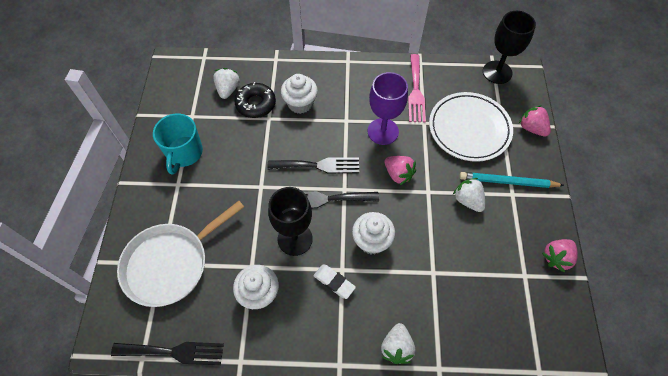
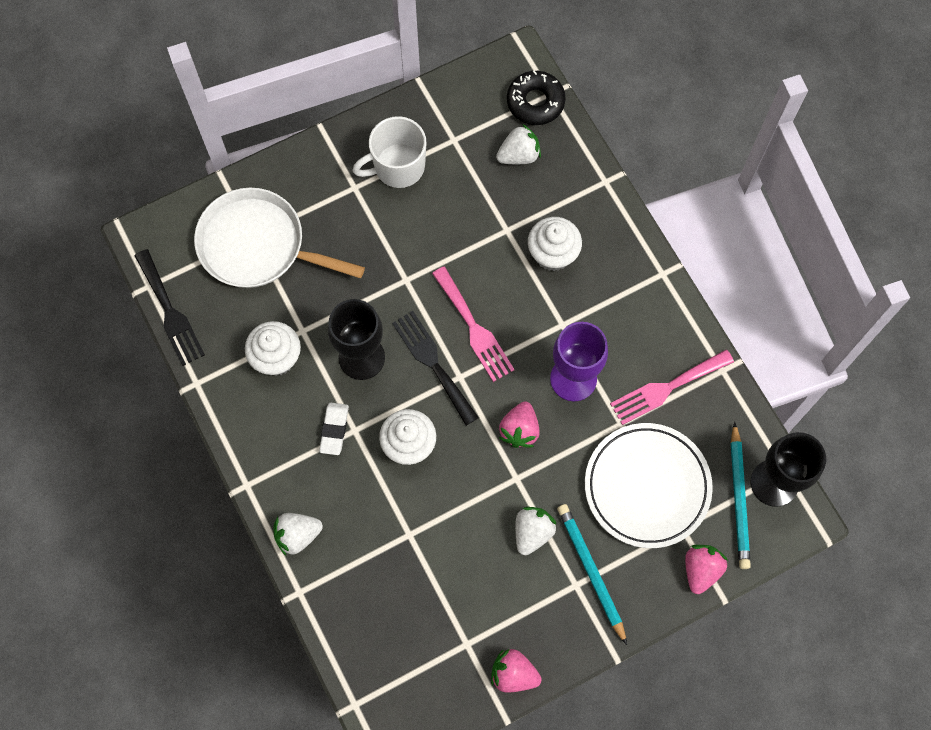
camera: 60 degrees right, 10 degrees up
turquoise mug [153,114,203,175] -> white mug [352,116,426,188]
black donut [234,82,276,118] -> black donut moved to [507,70,566,125]
black fork [267,157,359,173] -> pink fork [432,266,515,382]
none -> turquoise pencil [731,422,751,569]

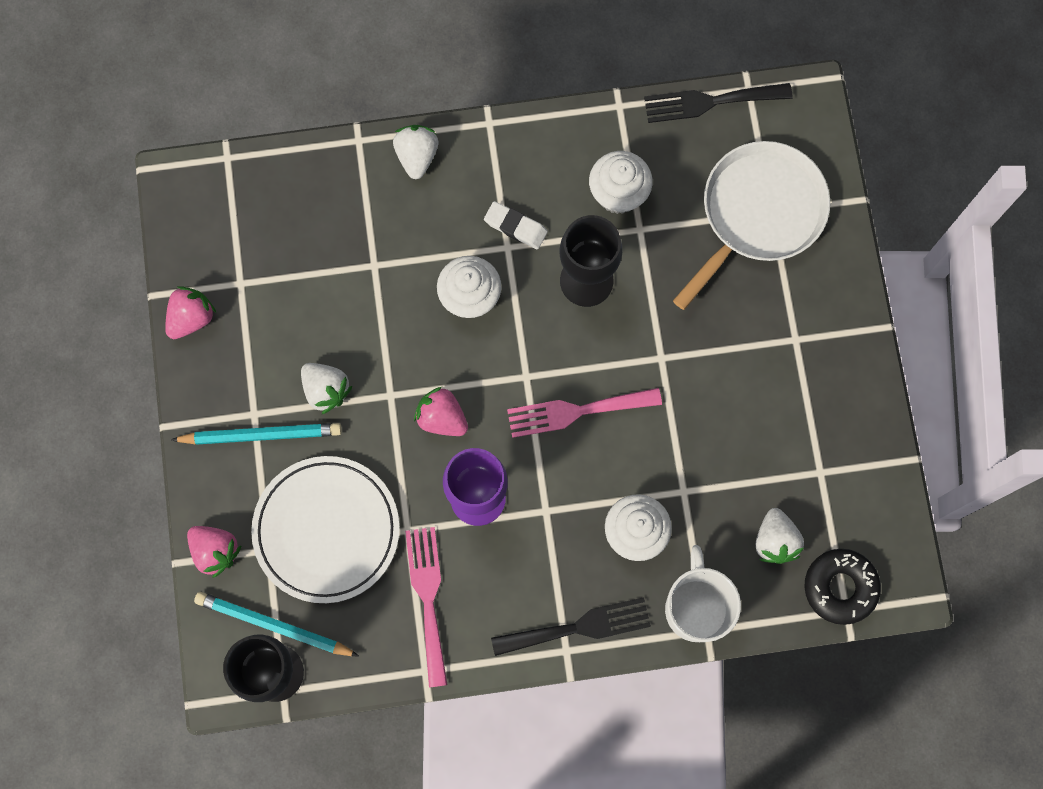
camera: 110 degrees right, 5 degrees up
white mug [352,116,426,188] -> white mug moved to [665,545,741,642]
black fork [392,311,479,426] -> black fork moved to [491,597,651,656]

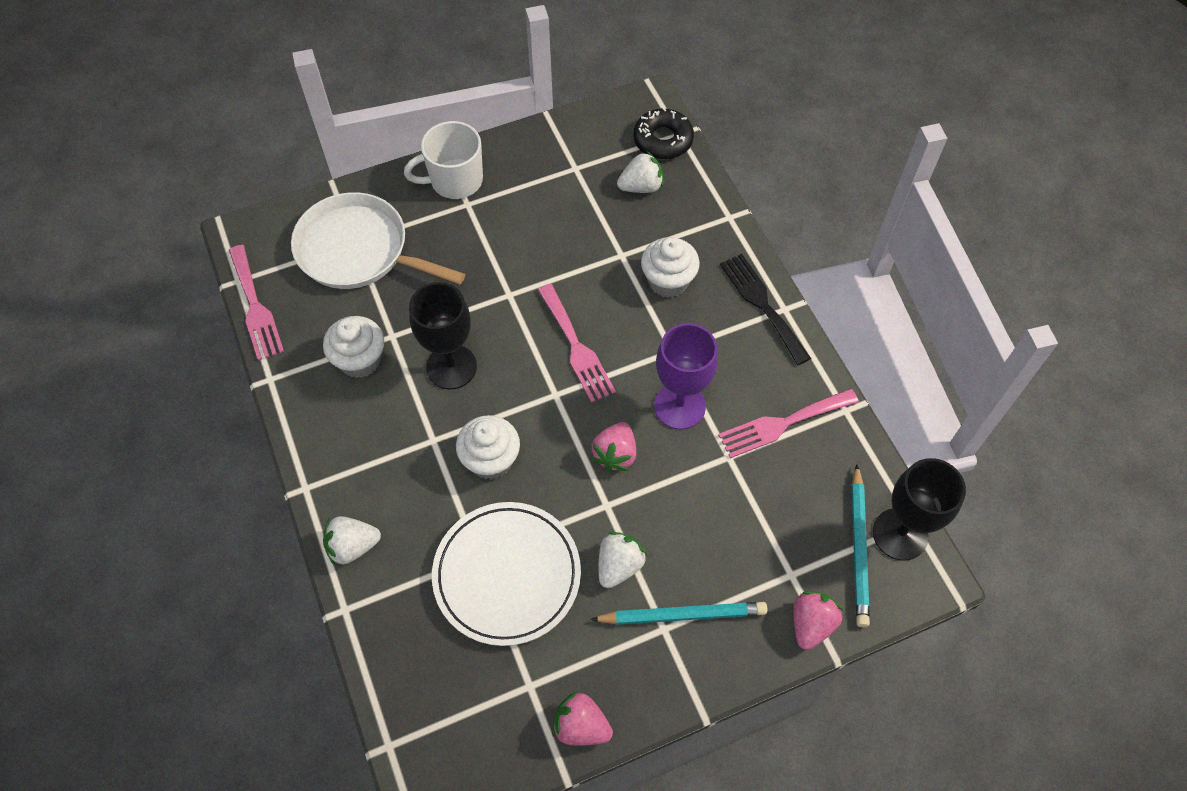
camera: 105 degrees left, 15 degrees down
turquoise pencil [171,423,342,445] -> turquoise pencil turned 105 degrees clockwise [590,602,767,625]
white plate [251,456,400,603] -> white plate moved to [432,502,581,646]
white eraser [484,201,548,249] -> none
black fork [644,83,793,123] -> pink fork [229,245,284,361]
white mug [665,545,741,642] -> white mug moved to [404,121,483,199]

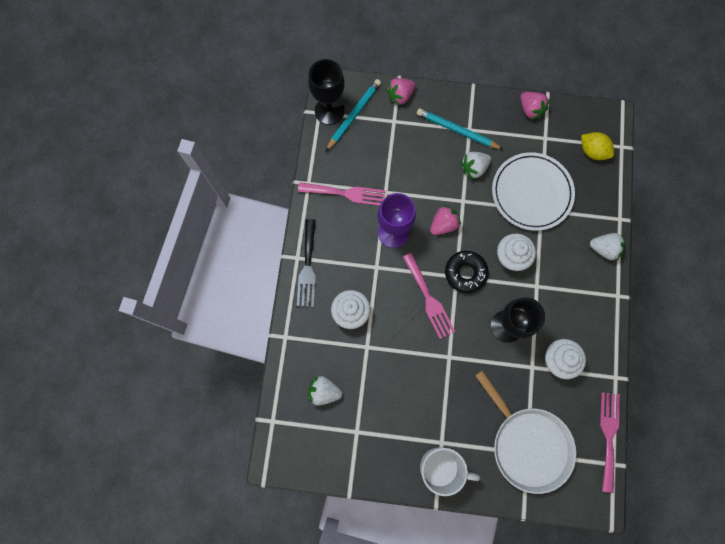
camera: 150 degrees left, 15 degrees up
pink fork [538,284,616,403] -> pink fork turned 150 degrees clockwise [403,253,455,339]
black donut [633,107,694,159] -> black donut moved to [445,251,489,293]
none -> yellow lemon [581,132,614,160]

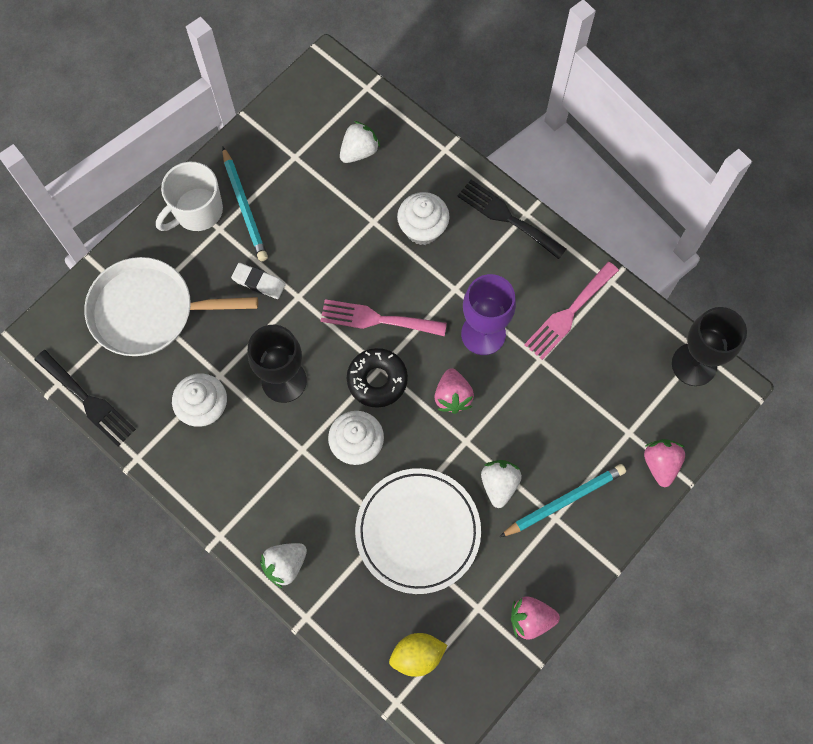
camera: 125 degrees right, 5 degrees down
turquoise pencil [326,79,381,151] -> turquoise pencil moved to [222,147,268,261]
pink fork [600,392,620,493] -> black fork [34,350,136,446]
none -> white eraser [231,263,286,299]

